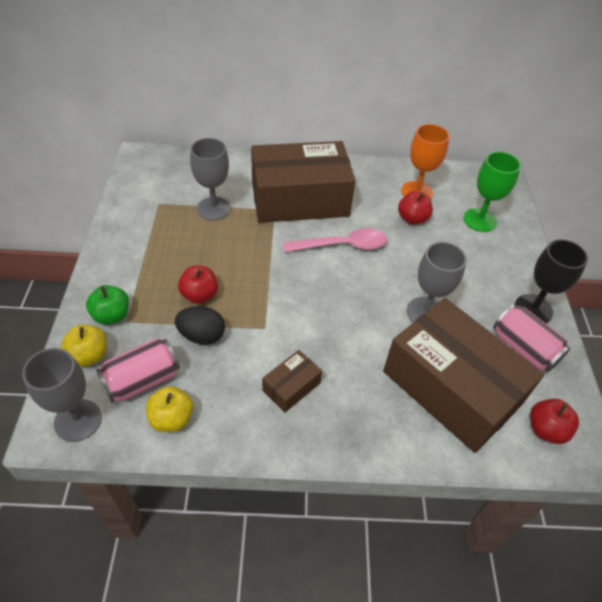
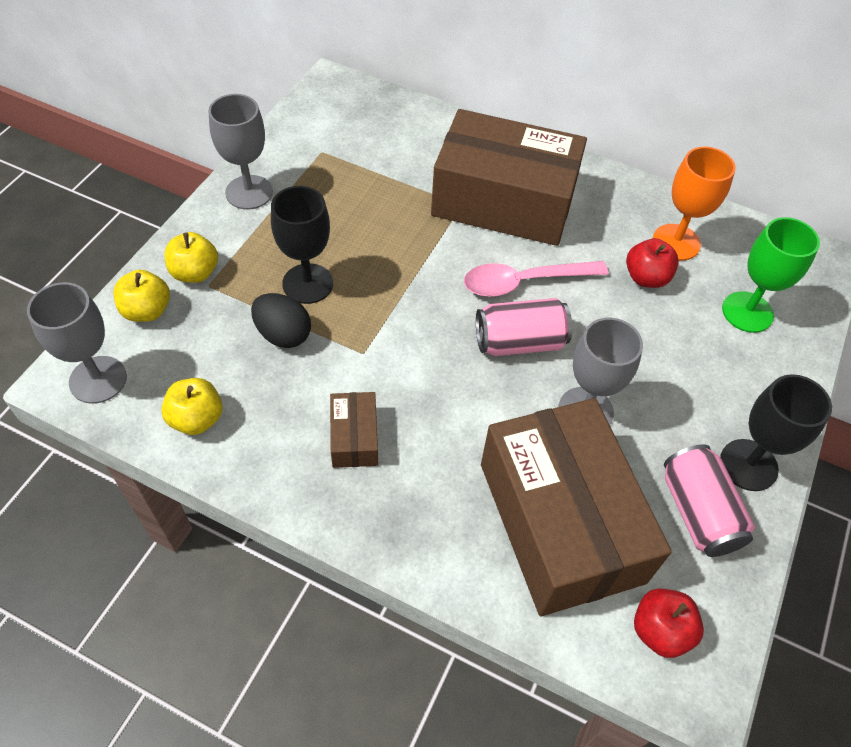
camera: 25 degrees right, 5 degrees up
green apple [86,285,129,325] -> yellow apple [165,232,218,283]
pink can [96,338,180,403] -> pink can moved to [476,298,572,356]
red apple [178,266,218,304] -> black goblet [271,186,333,304]
grey goblet [190,138,231,220] -> grey goblet moved to [208,94,273,210]
brown box [262,350,322,412] -> brown box turned 75 degrees counterclockwise [330,392,378,468]
pink spoon [283,228,387,252] -> pink spoon turned 150 degrees clockwise [464,261,608,297]

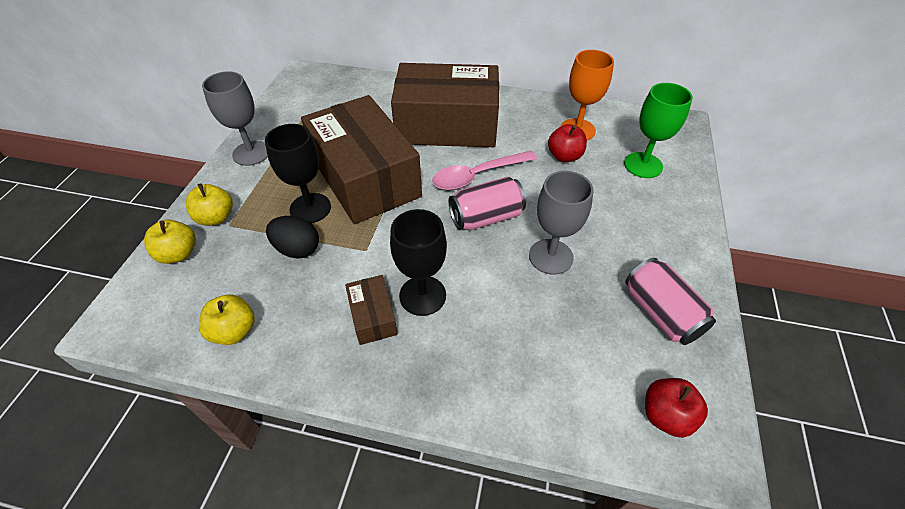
camera: 10 degrees left, 5 degrees down
grey goblet [27,282,127,404] -> none
brown box [481,398,672,616] -> brown box moved to [301,95,422,224]
black goblet [720,374,832,491] -> black goblet moved to [390,209,447,316]

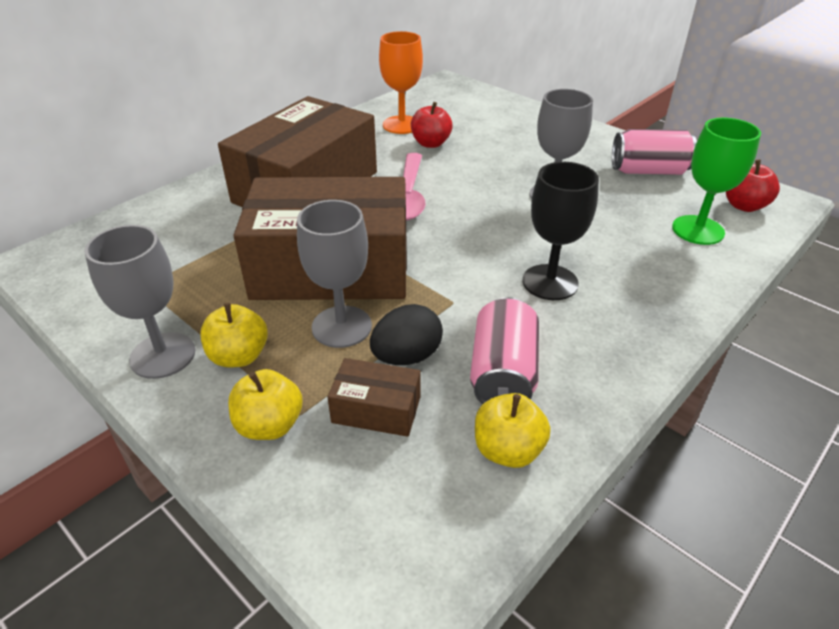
camera: 60 degrees left, 10 degrees down
yellow apple [144,219,196,264] -> yellow apple moved to [200,303,268,368]
black goblet [265,124,331,223] -> grey goblet [297,200,372,348]
brown box [345,275,398,345] -> brown box moved to [328,358,421,437]
pink can [449,177,526,231] -> pink can moved to [470,297,539,404]
green goblet [624,83,693,178] -> green goblet moved to [672,118,761,245]

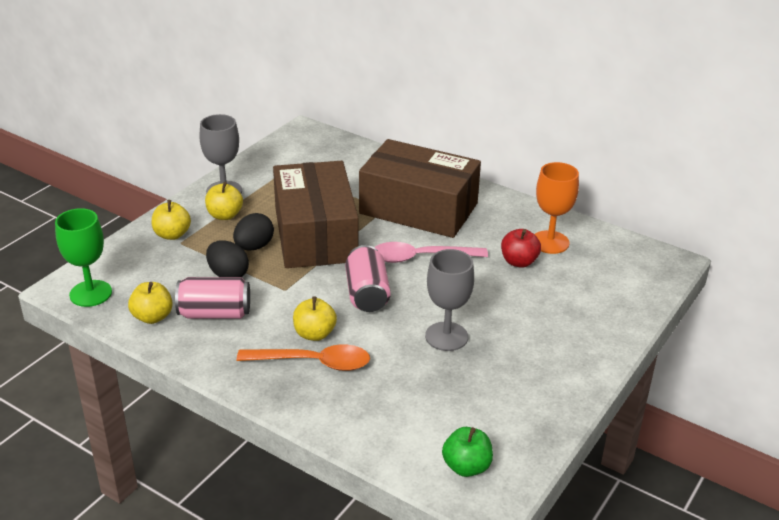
camera: 80 degrees right, 5 degrees down
grey goblet [297,200,372,348] -> black egg [233,213,274,251]
brown box [328,358,421,437] -> none
black goblet [523,162,599,300] -> yellow apple [293,296,337,341]
pink can [612,129,697,175] -> pink can moved to [345,245,391,312]
green goblet [672,118,761,245] -> green goblet moved to [55,208,112,307]
red apple [726,160,780,212] -> green apple [442,427,493,477]
none -> orange spoon [237,344,370,371]

